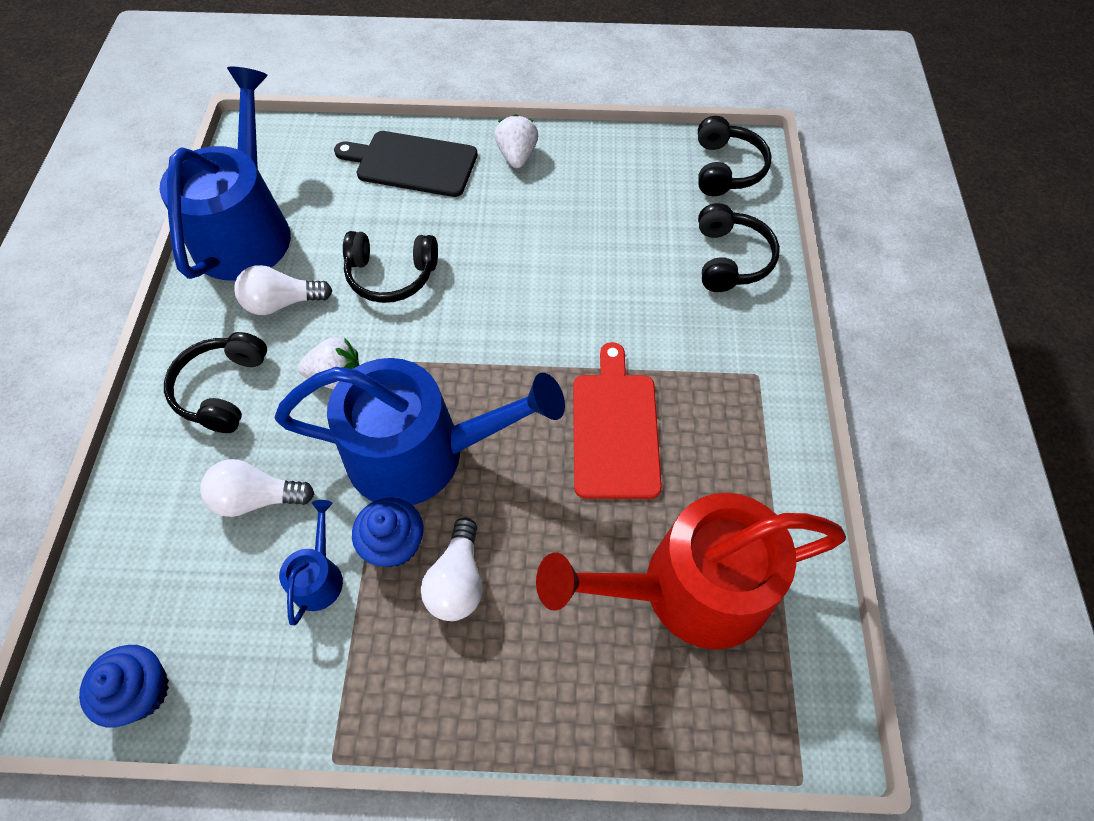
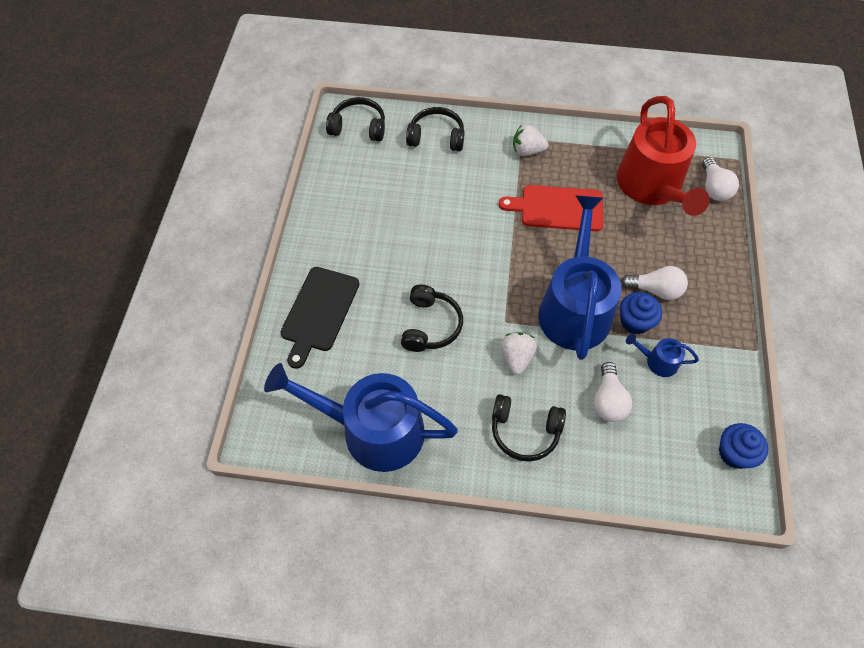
camera: 85 degrees left, 0 degrees up
white light bulb [234,265,332,315] -> white light bulb moved to [702,157,739,201]
white strawberry [494,114,538,168] -> white strawberry moved to [513,125,548,156]

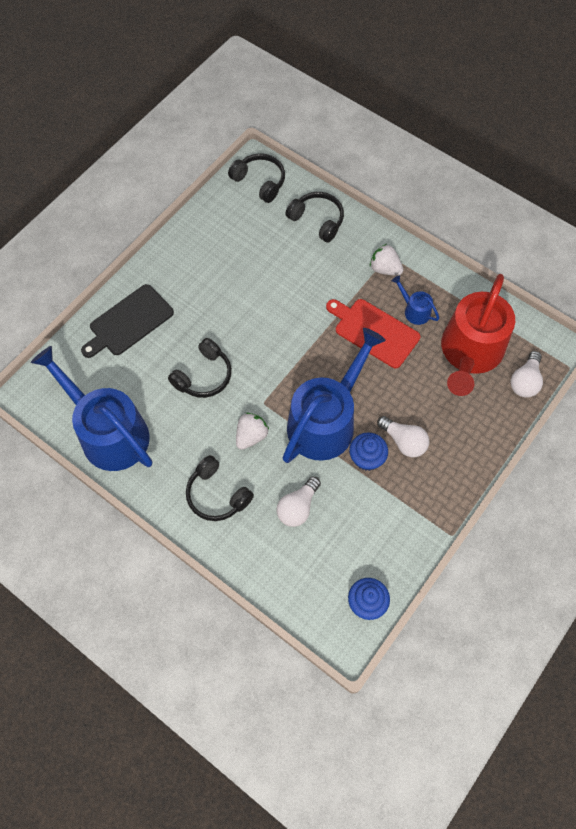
camera: 30 degrees right, 5 degrees up
blue watering can [626,334,699,377] -> blue watering can moved to [392,276,439,325]

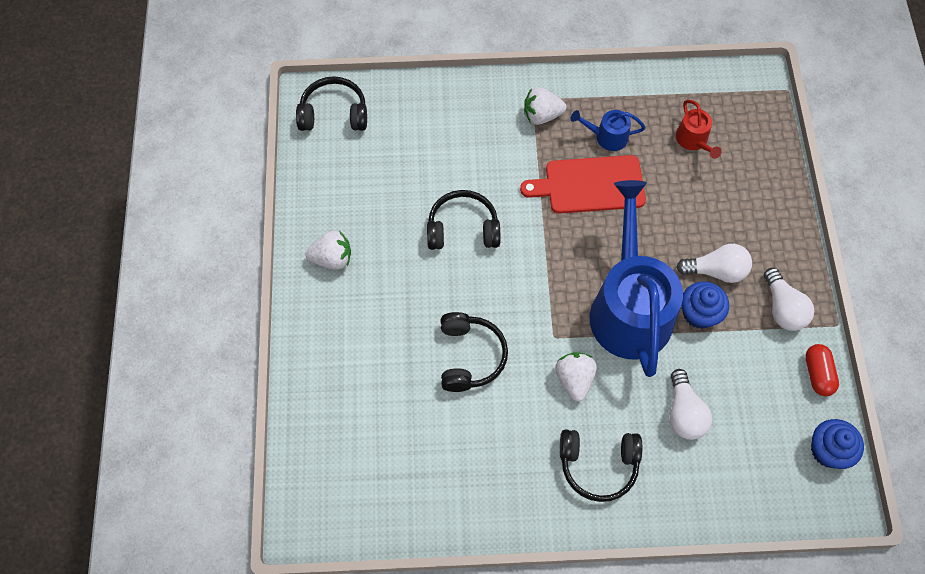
camera: 40 degrees left, 0 degrees up
blue watering can [31,346,152,471] -> none
black cutting board [81,284,174,358] -> none
black headphones [285,192,344,243] -> black headphones moved to [427,190,500,250]
red watering can [441,274,515,396] -> red watering can [676,100,722,159], size x0.42
white light bulb [511,351,543,398] -> white light bulb moved to [764,268,814,331]
none -> white strawberry [305,230,351,270]
none -> red capsule [805,344,839,396]

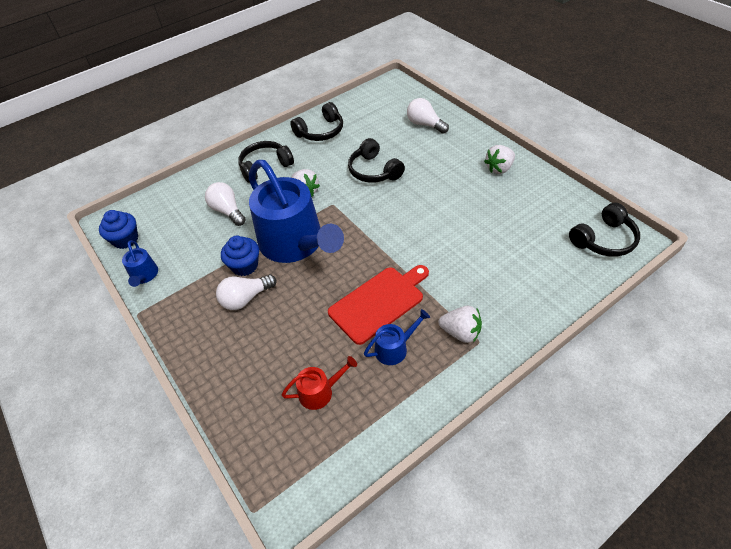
camera: 150 degrees right, 15 degrees down
black headphones [427,190,500,250] -> black headphones moved to [290,102,343,141]
white strawberry [524,87,566,125] -> white strawberry turned 60 degrees clockwise [438,306,482,343]
red watering can [676,100,722,159] -> red watering can turned 120 degrees clockwise [282,356,357,410]
white light bulb [764,268,814,331] -> white light bulb moved to [407,98,449,134]
red capsule [805,344,839,396] -> blue watering can [122,240,158,287]

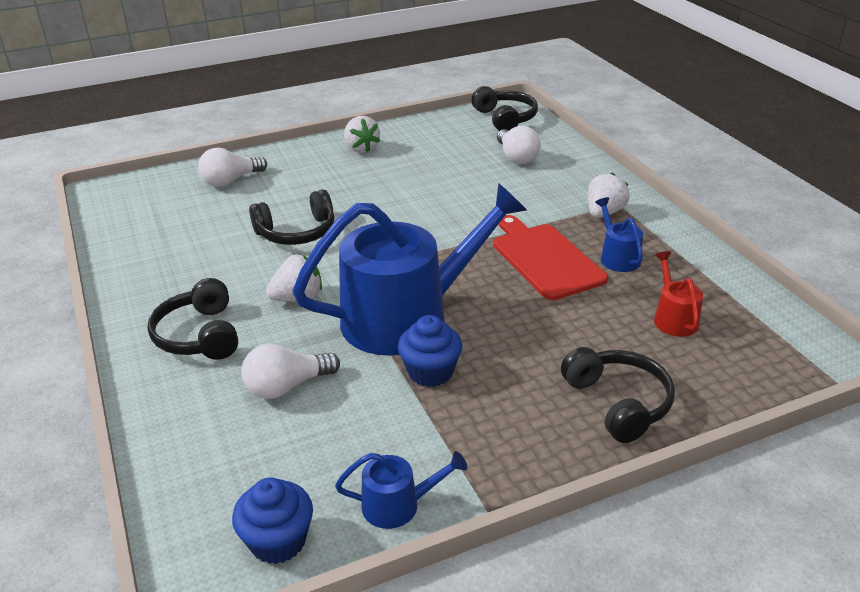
camera: 80 degrees left, 15 degrees down
white light bulb [216,275,277,310] -> white light bulb moved to [497,126,541,164]
black headphones [290,102,343,141] -> black headphones moved to [561,347,675,443]

